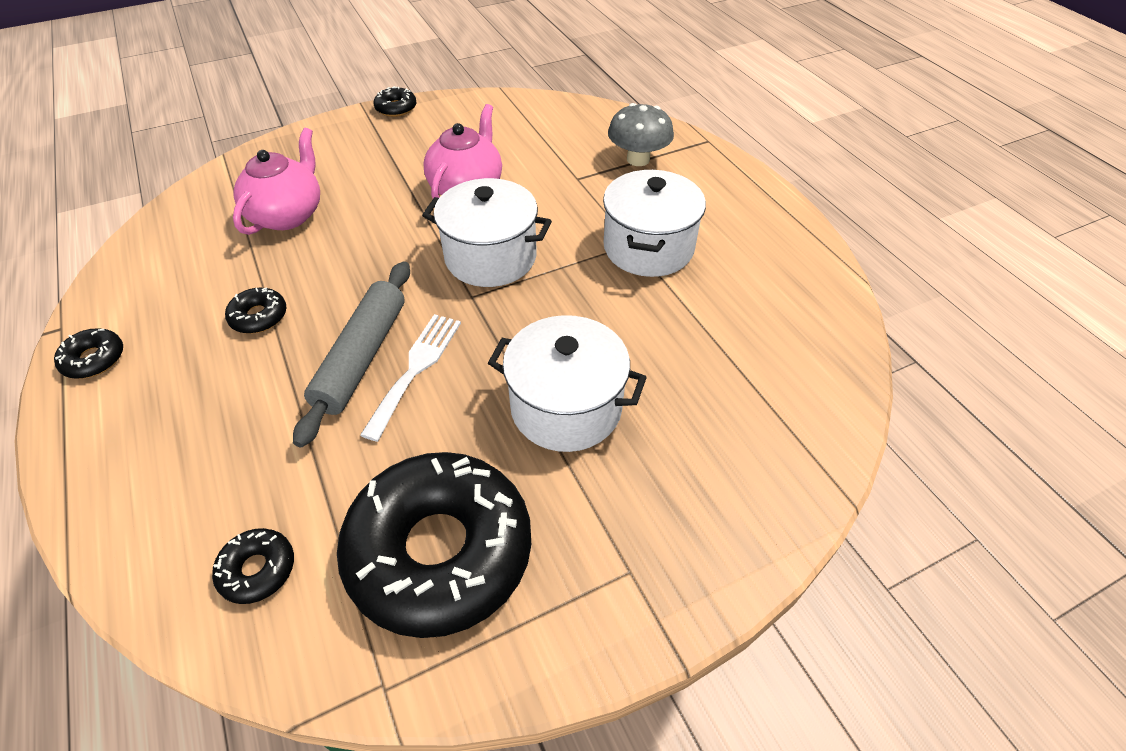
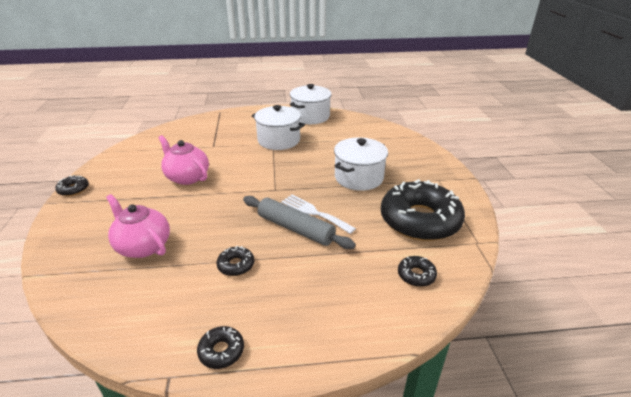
camera: 70 degrees left, 15 degrees down
white pot [422,178,552,287] -> white pot moved to [290,84,332,124]
grey mushroom [608,103,674,166] -> none

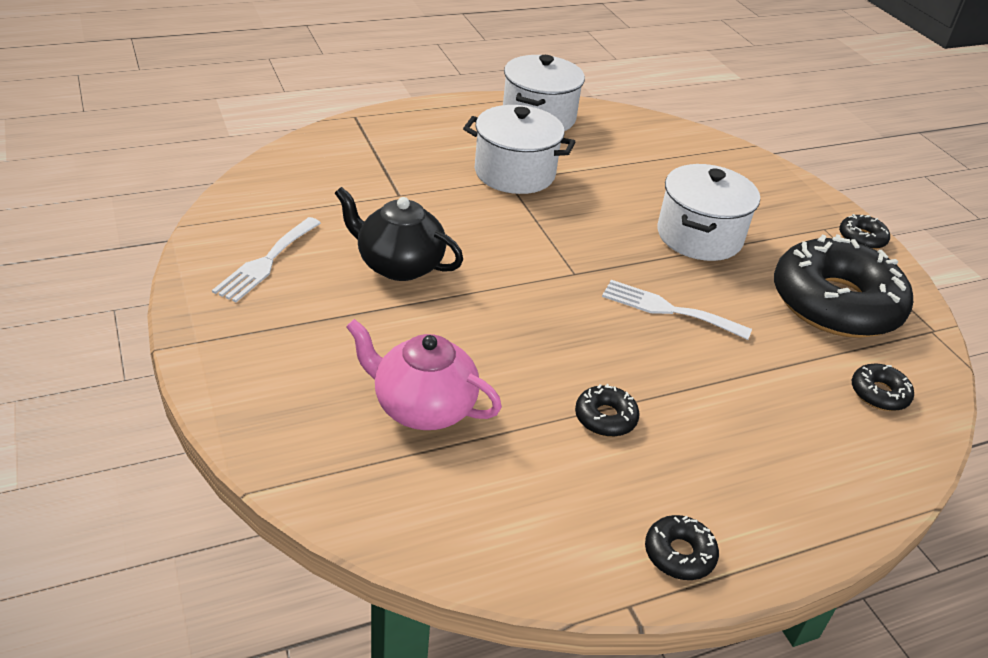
camera: 20 degrees left, 5 degrees up
black donut [55,175,89,196] -> black donut moved to [839,214,890,249]
pink teapot [158,135,209,185] -> black teapot [335,187,463,281]
grey rolling pin [243,196,356,249] -> none
none -> white fork [212,217,321,302]

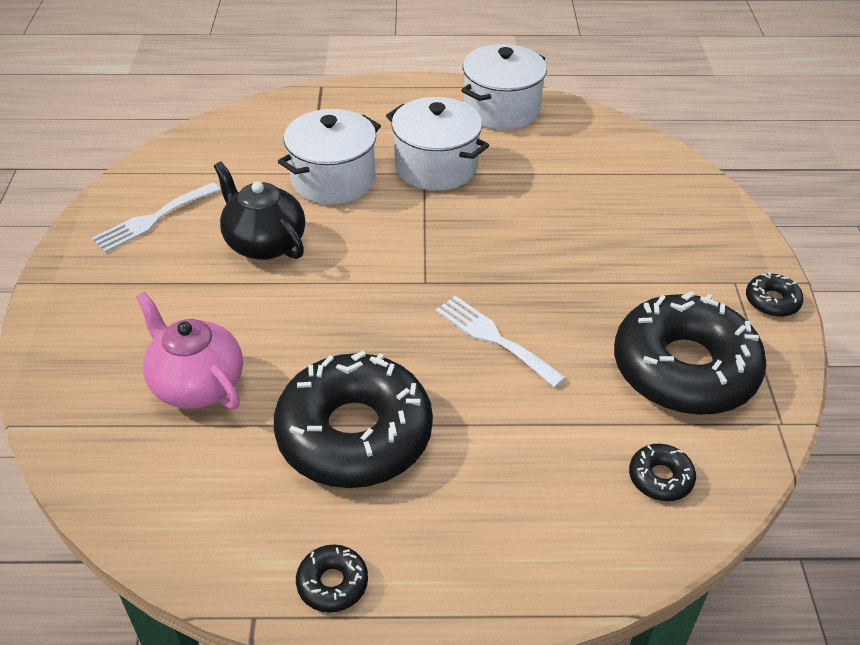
camera: 25 degrees right, 5 degrees up
black donut [575,384,640,437] -> black donut [274,350,433,488], size x2.47
white pot [657,164,760,261] -> white pot moved to [278,109,381,205]

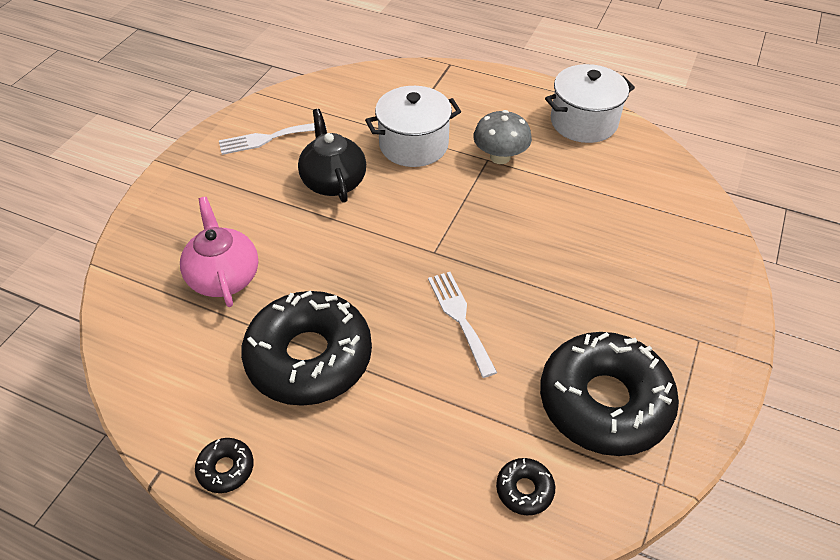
camera: 25 degrees right, 5 degrees up
white pot [386,97,489,191] -> grey mushroom [473,110,532,164]
black donut [746,272,804,317] -> none

